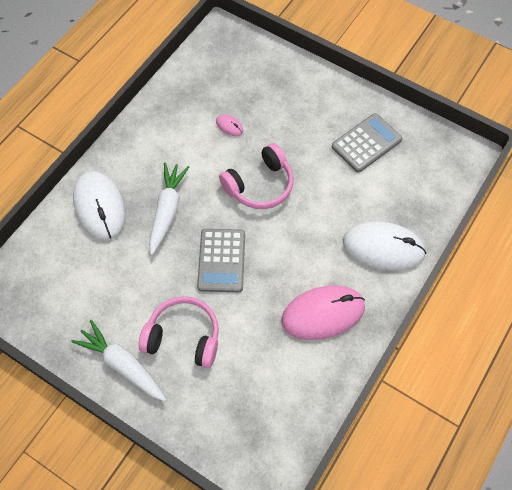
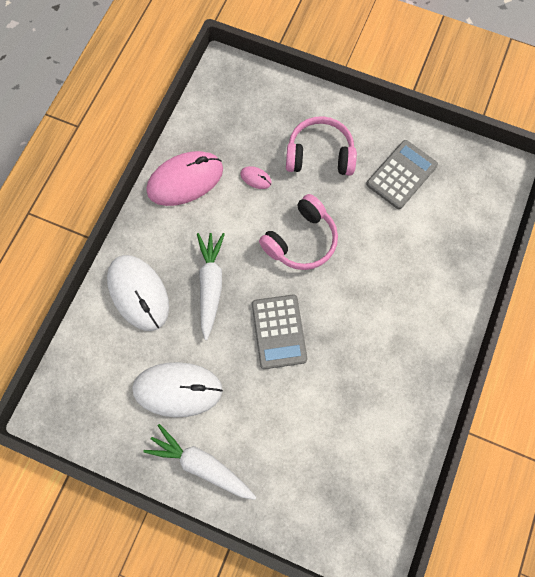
camera: 10 degrees left, 10 degrees up
pink headphones [139,296,219,368] -> pink headphones moved to [286,116,357,176]
pink mouse [281,285,365,340] -> pink mouse moved to [147,151,223,206]
white mouse [343,221,426,271] -> white mouse moved to [132,362,223,417]

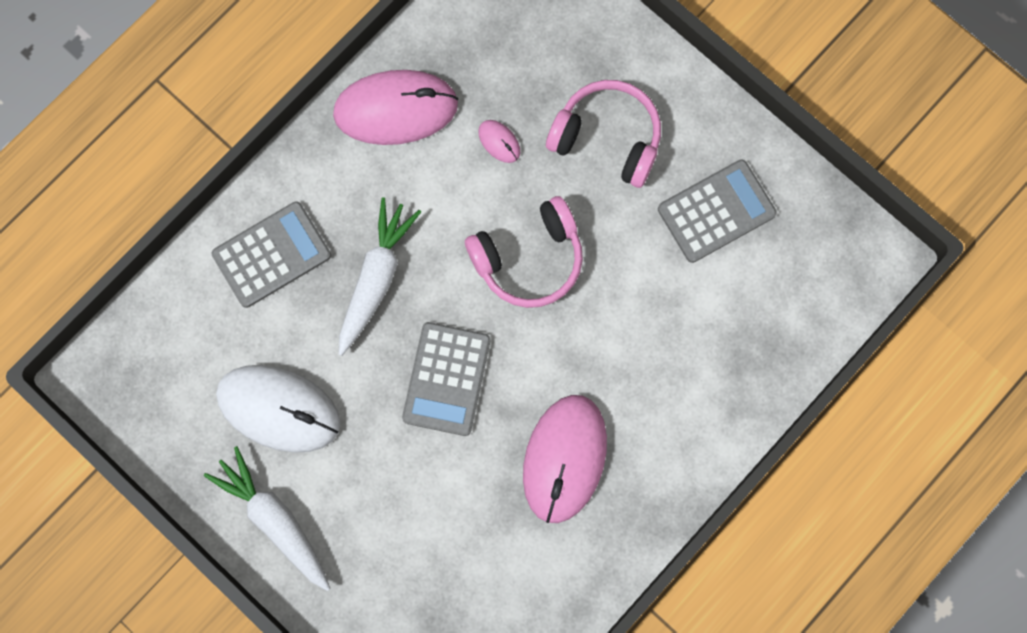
camera: 20 degrees right, 5 degrees up
white mouse [107,255,169,331] -> grey calculator [212,201,331,308]
none -> pink mouse [523,395,607,523]

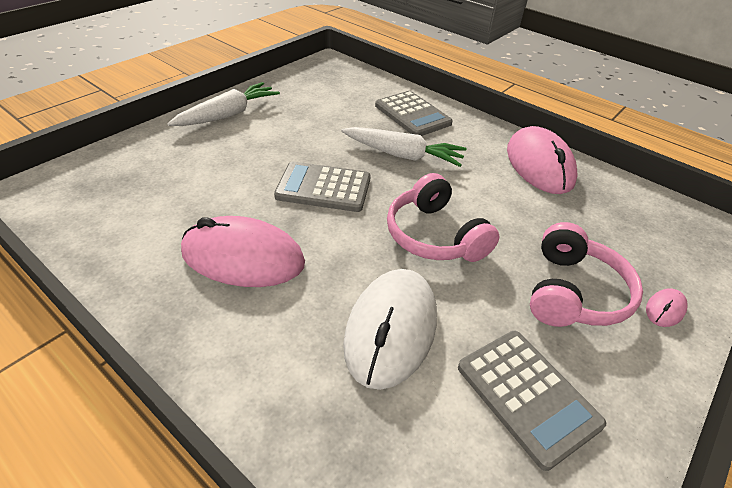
camera: 85 degrees right, 35 degrees down
white mouse [216,365,340,453] -> white mouse moved to [343,269,437,390]
pink mouse [478,120,520,163] -> pink mouse moved to [646,288,688,327]

